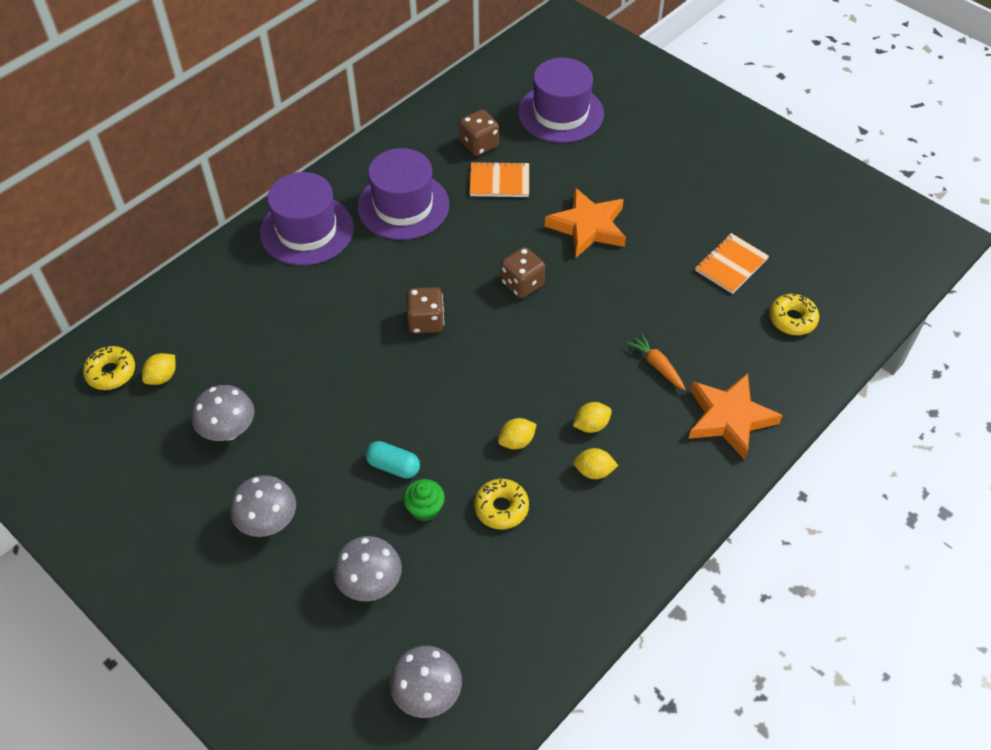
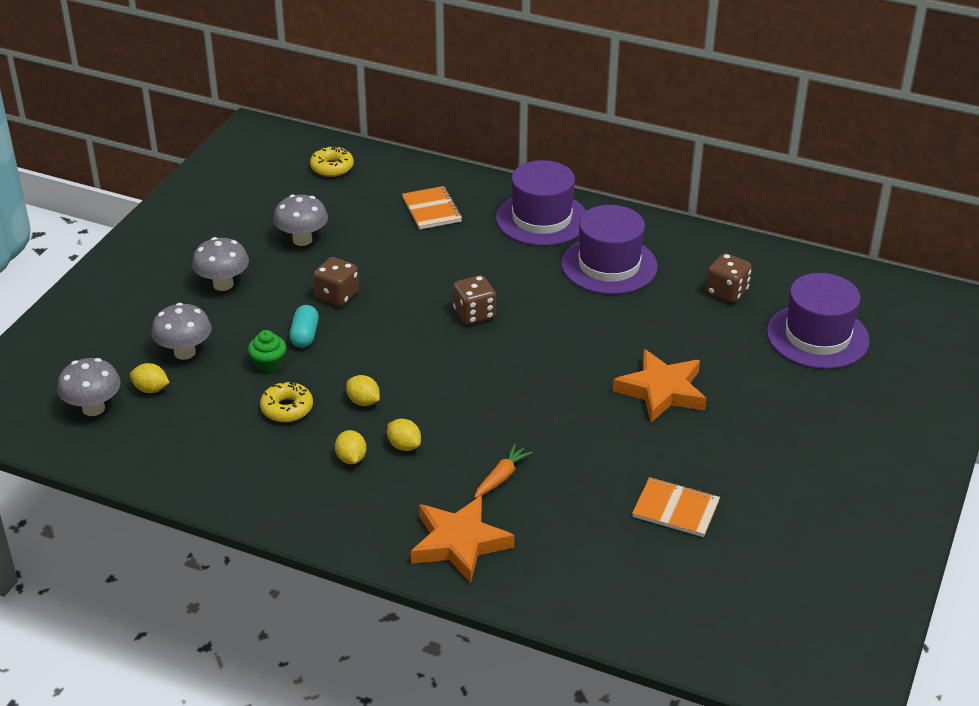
camera: 70 degrees right, 15 degrees down
yellow lemon [142,353,176,385] -> yellow lemon moved to [130,363,170,393]
orange notebook [470,162,529,197] -> orange notebook moved to [402,186,462,230]
brown dice [501,247,545,298] -> brown dice moved to [313,257,359,306]
yellow donut [769,293,819,335] -> none

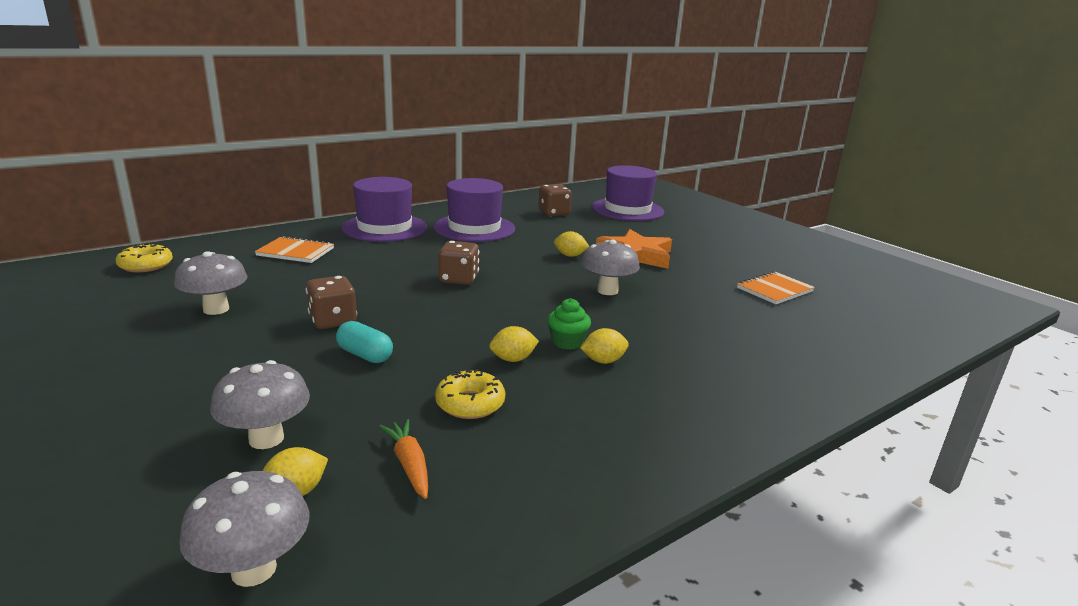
camera: 60 degrees left, 15 degrees down
grey mushroom [192,237,249,291] -> grey mushroom moved to [581,240,640,295]
green cupcake [248,330,286,373] -> green cupcake moved to [547,298,591,350]
yellow lemon [335,430,366,464] -> yellow lemon moved to [554,231,589,257]
orange star [411,495,514,583] -> none
orange carrot [474,444,532,498] -> orange carrot moved to [379,419,428,499]

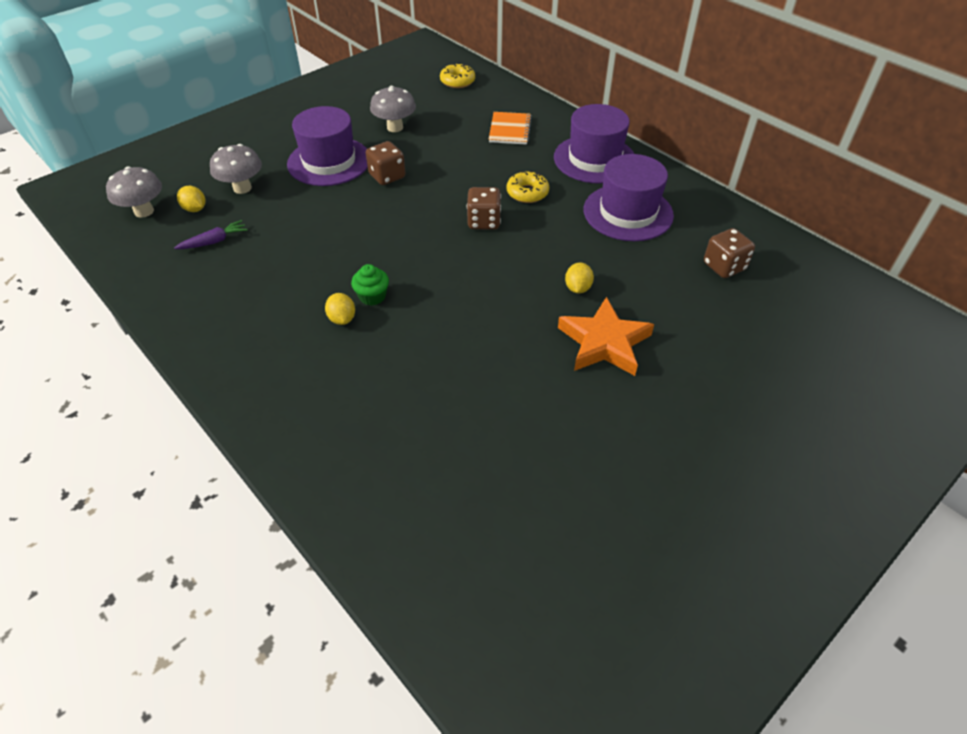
camera: 85 degrees right, 25 degrees up
turquoise capsule [336,321,393,363] -> none
orange carrot [379,419,428,499] -> purple carrot [174,220,248,249]
yellow donut [435,369,505,419] -> yellow donut moved to [506,171,549,203]
yellow lemon [489,326,539,362] -> none
grey mushroom [581,240,640,295] -> none
purple hat [592,165,664,221] -> purple hat moved to [287,106,368,186]
orange notebook [737,271,815,304] -> none

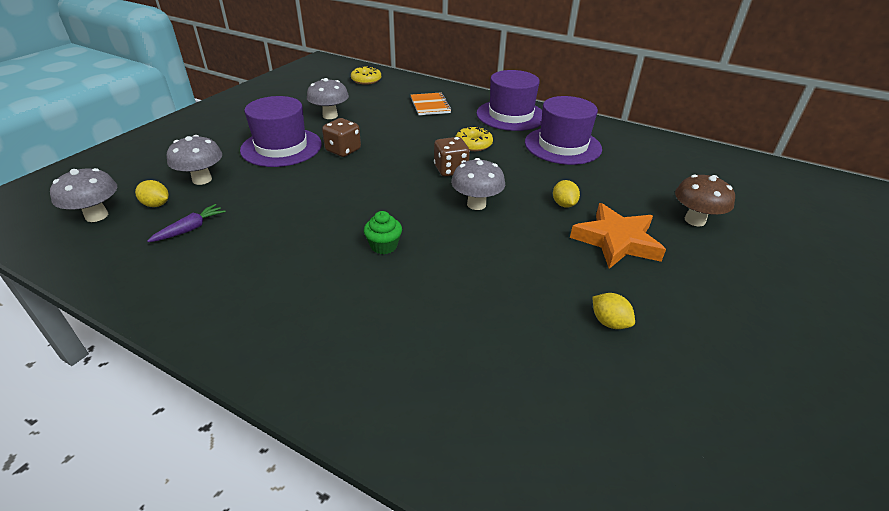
camera: 20 degrees left, 10 degrees down
yellow lemon [325,293,355,325] -> yellow lemon moved to [592,293,635,329]
brown dice [704,228,755,278] -> none
none -> grey mushroom [451,158,505,210]
none -> brown mushroom [675,175,735,226]

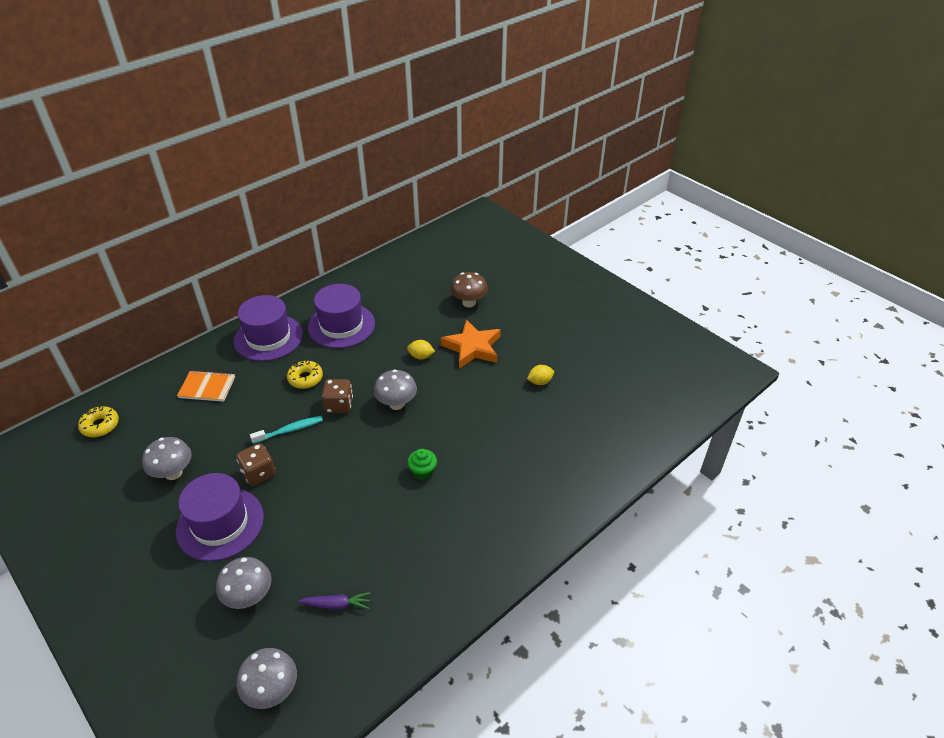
camera: 70 degrees left, 5 degrees up
yellow lemon [135,180,169,207] -> none
purple carrot [147,204,226,242] -> purple carrot turned 120 degrees clockwise [298,592,370,610]
none -> turquoise toothbrush [250,416,323,444]

